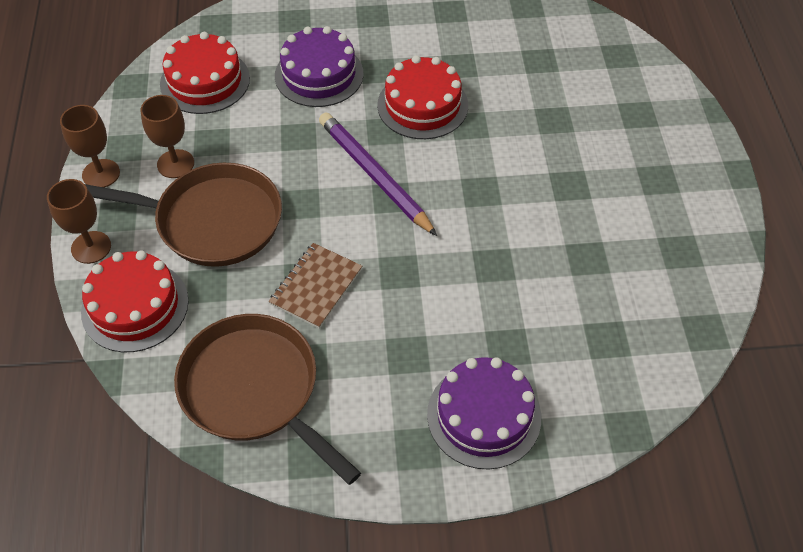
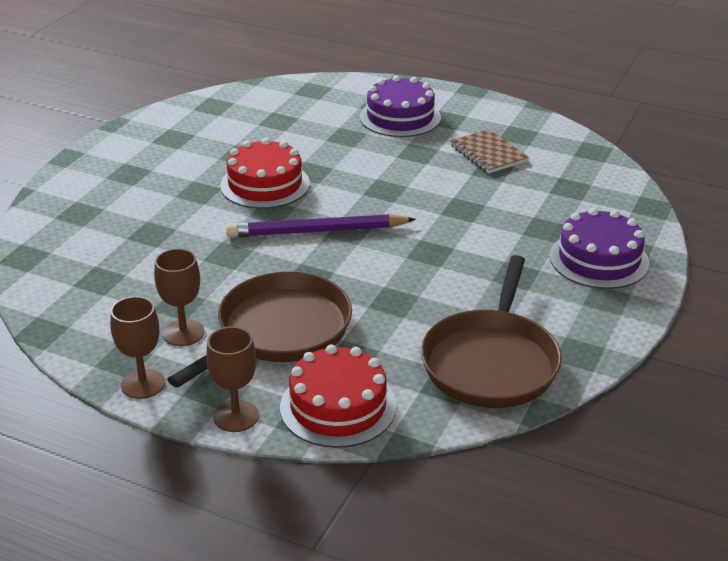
camera: 60 degrees left, 20 degrees down
red cake [160,32,250,114] -> none
brown pan [174,314,361,485] -> brown pan turned 60 degrees counterclockwise [421,255,562,408]
brown notebook [269,243,362,329] -> brown notebook moved to [450,129,529,173]
purple cake [275,26,364,107] -> purple cake moved to [360,75,441,137]

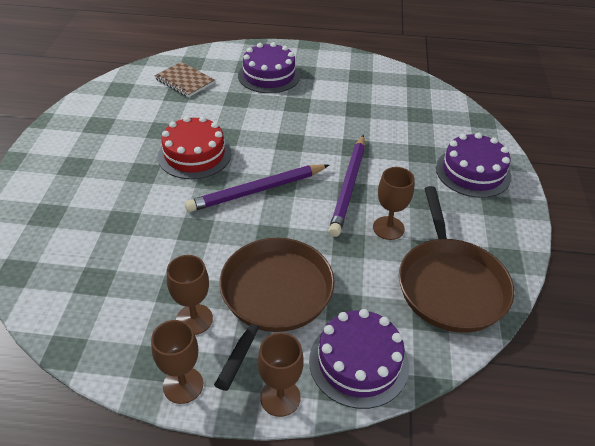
camera: 20 degrees left, 10 degrees up
red cake [280,344,396,448] -> purple cake [309,309,409,409]
brown notebook [450,129,529,173] -> brown notebook moved to [155,62,215,97]
none -> purple pencil [328,135,365,237]
none -> brown goblet [373,167,415,240]

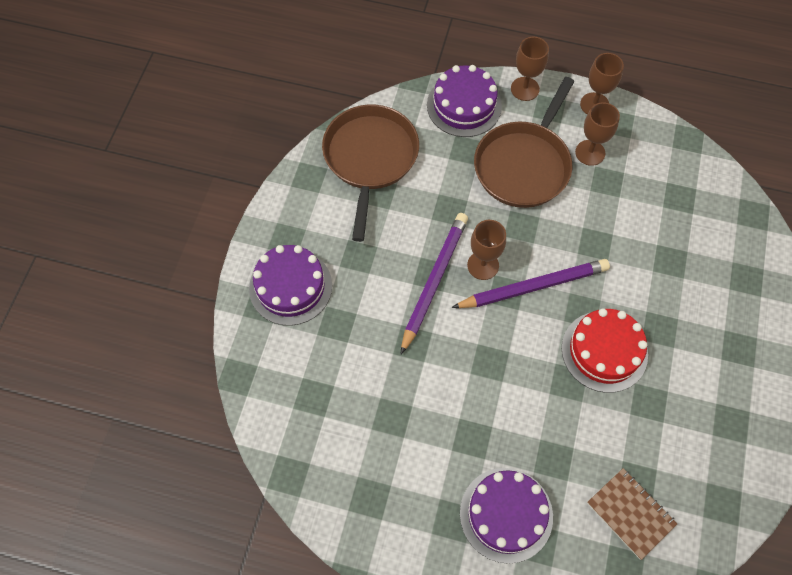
camera: 170 degrees left, 20 degrees up
brown goblet [373,167,415,240] -> brown goblet moved to [467,220,506,280]

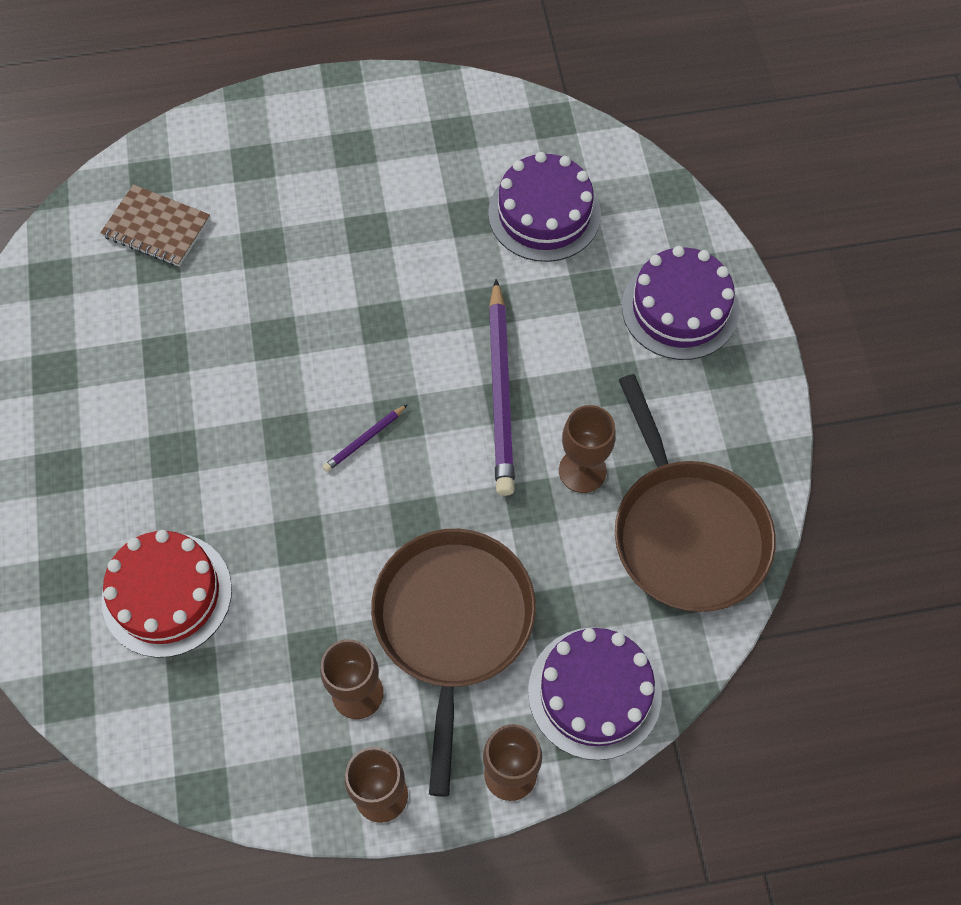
camera: 155 degrees right, 0 degrees up
purple pencil [451,259,610,308] -> purple pencil [323,404,408,472], size x0.44
purple cake [460,468,553,564] -> purple cake moved to [488,152,601,262]
brown goblet [467,220,506,280] -> brown goblet moved to [559,405,616,493]
red cake [561,308,648,393] -> red cake moved to [101,530,232,658]

